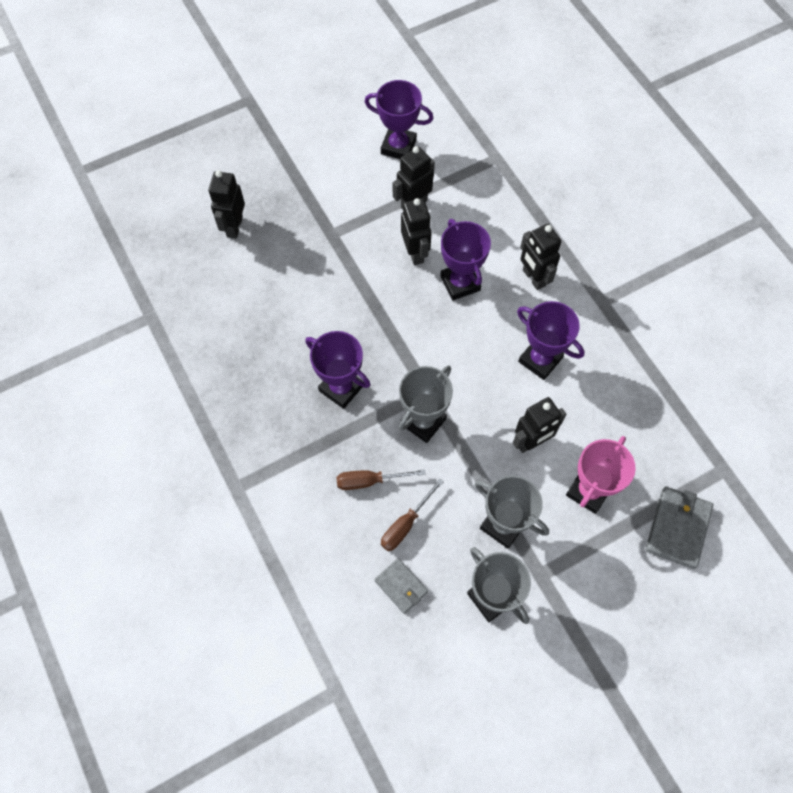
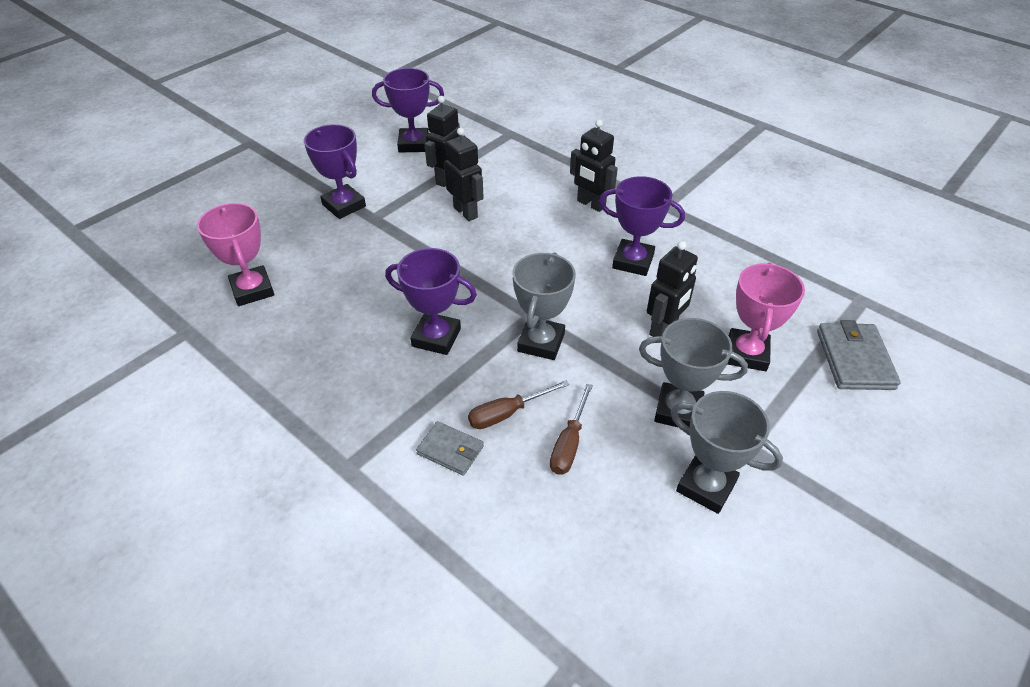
camera: 20 degrees left, 20 degrees down
black robot [209,170,245,239] -> none
grey wallet [374,558,428,614] -> grey wallet moved to [416,421,484,476]
purple trophy [440,219,491,300] -> purple trophy moved to [304,124,366,219]
none -> pink trophy [197,203,274,306]

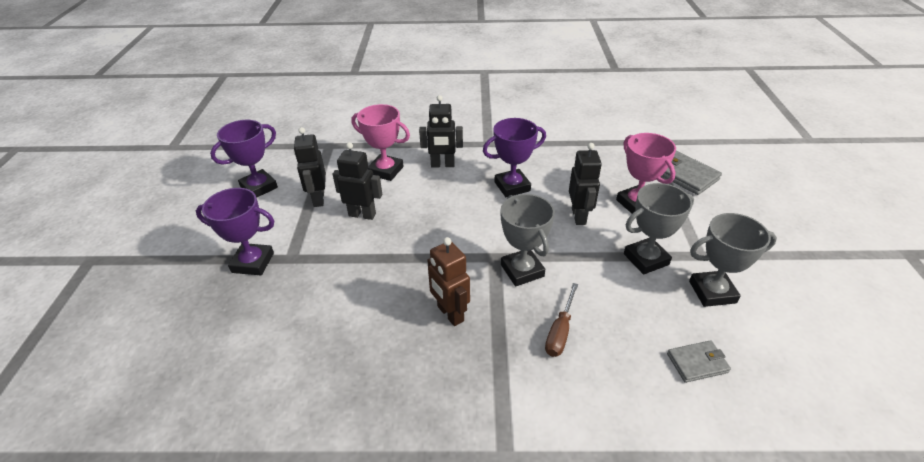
camera: 40 degrees left, 5 degrees down
pink trophy [197,203,274,306] -> pink trophy moved to [352,104,410,181]
purple trophy [385,248,477,355] -> brown robot [427,237,470,326]
grey wallet [416,421,484,476] -> grey wallet moved to [667,340,731,383]
brown screwdriver [550,384,593,475] -> none

